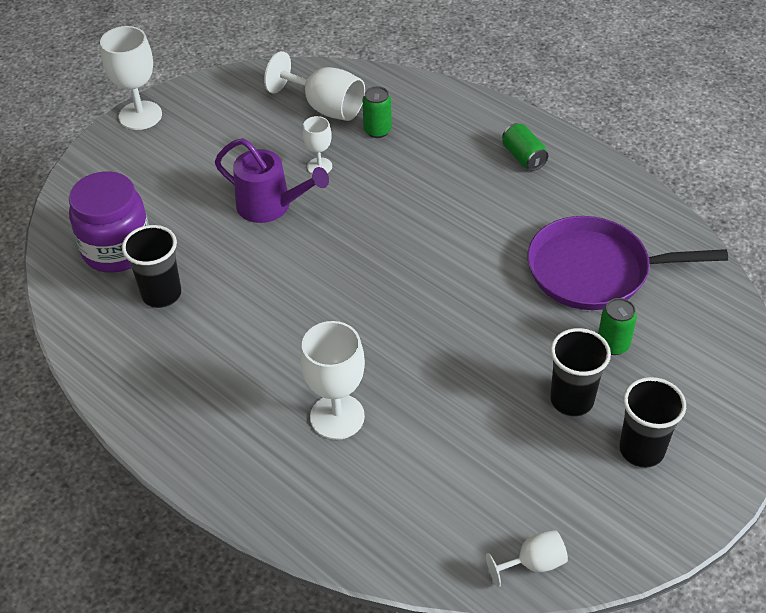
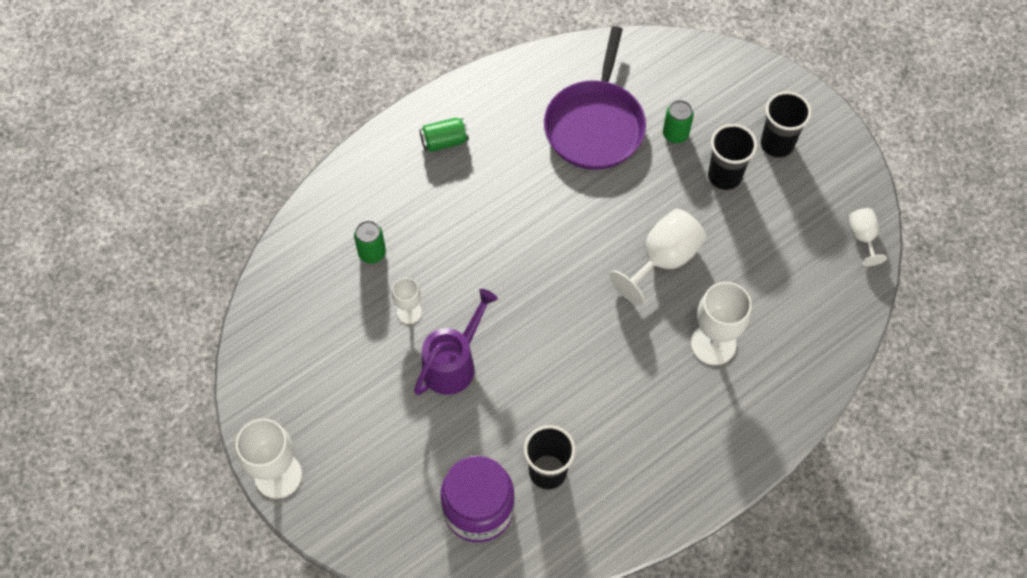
camera: 80 degrees left, 15 degrees up
white goblet [264,51,365,121] -> white goblet moved to [610,209,706,305]

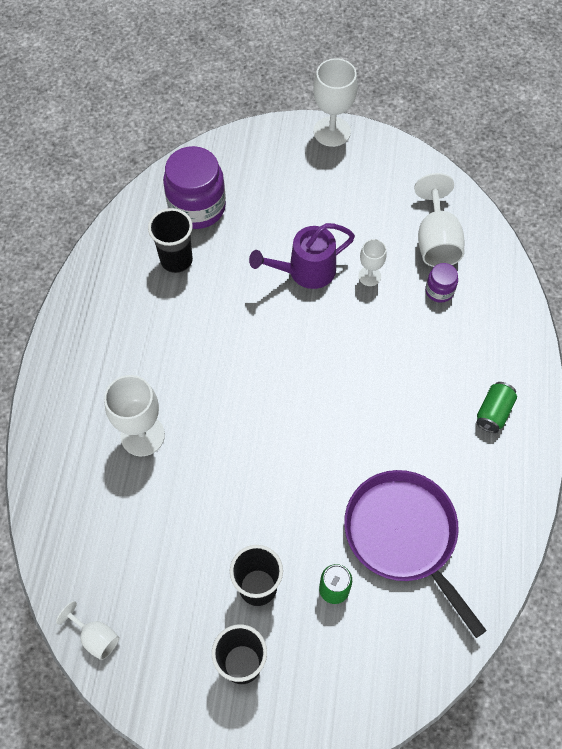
camera: 135 degrees right, 0 degrees up
green can [354,221,386,264] -> purple jar [425,263,458,303]
purple watering can [414,289,498,395] -> purple watering can turned 75 degrees clockwise [249,223,355,289]
white goblet [610,209,706,305] -> white goblet moved to [414,173,464,267]

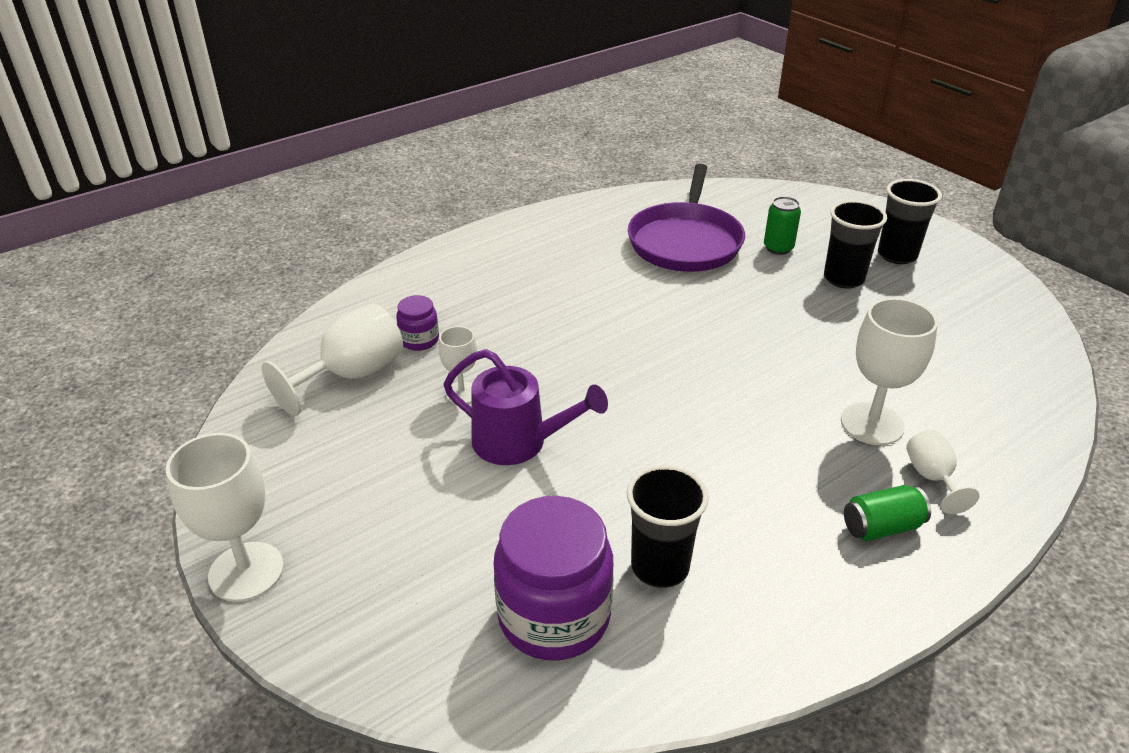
camera: 135 degrees left, 25 degrees down
white goblet [56,601,119,660] -> white goblet moved to [906,430,980,514]
green can [476,382,517,433] -> green can moved to [844,485,931,541]

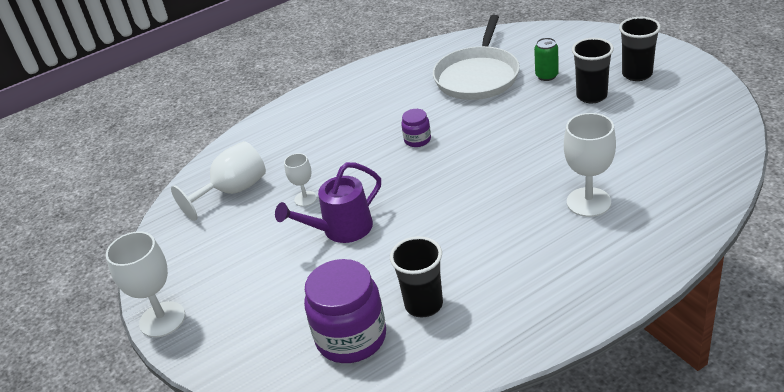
camera: 10 degrees right, 0 degrees up
purple jar [396,295,439,351] -> purple jar moved to [401,109,431,147]
purple watering can [443,349,608,465] -> purple watering can turned 120 degrees clockwise [275,162,381,243]
purple pan [628,164,745,272] -> white pan [433,15,520,100]
green can [844,485,931,541] -> none
white goblet [906,430,980,514] -> none

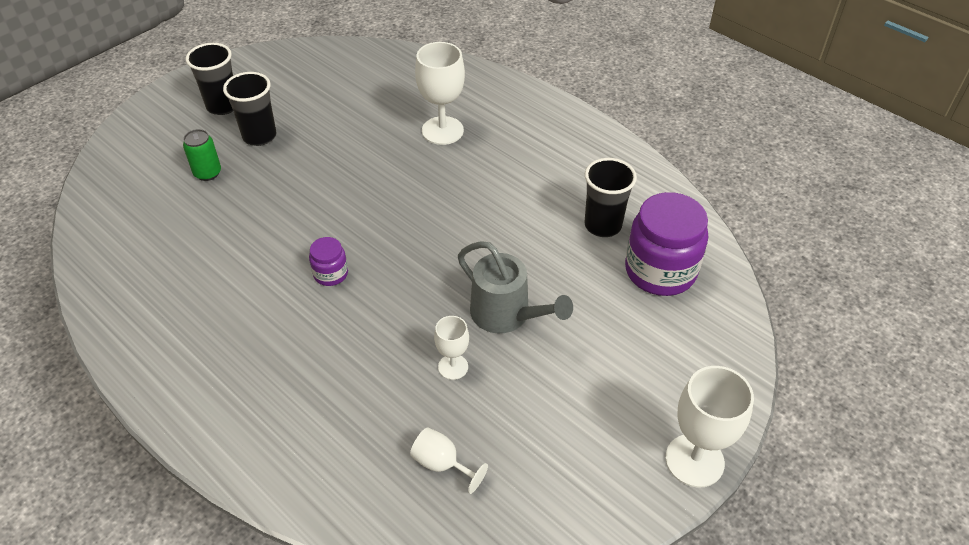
camera: 110 degrees left, 10 degrees up
white goblet [171,141,266,221] -> white goblet [410,428,488,494], size x0.56
purple watering can [275,162,381,243] -> grey watering can [458,241,573,333]
white pan [433,15,520,100] -> none

